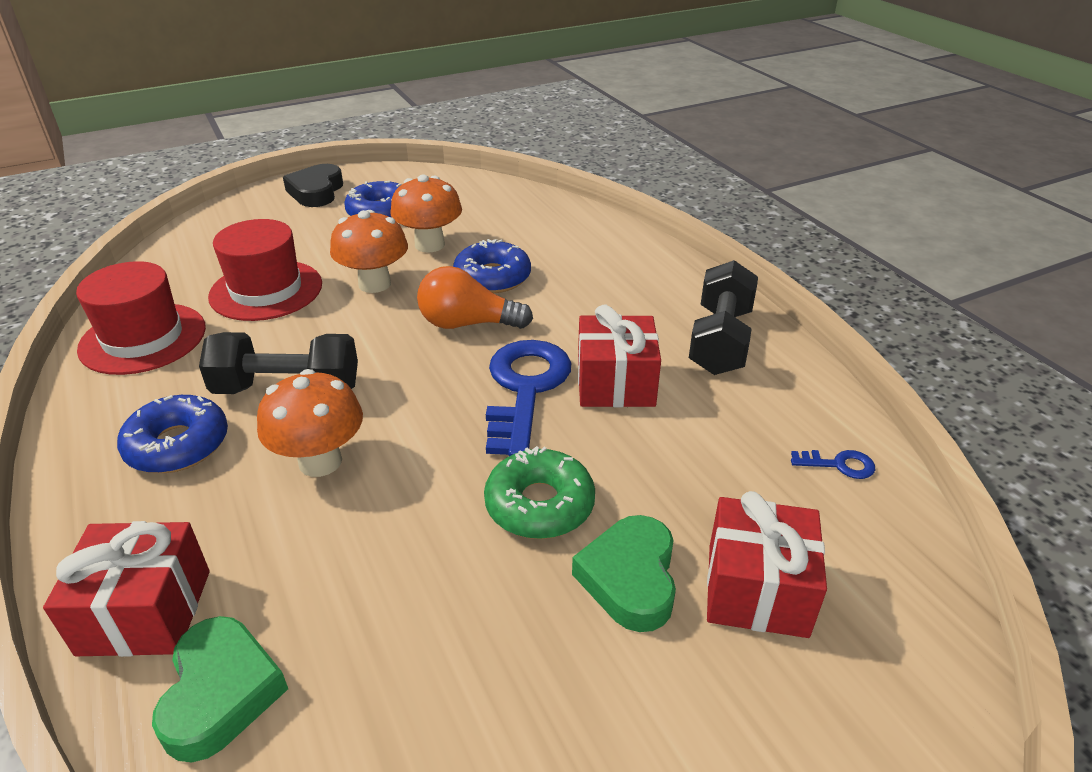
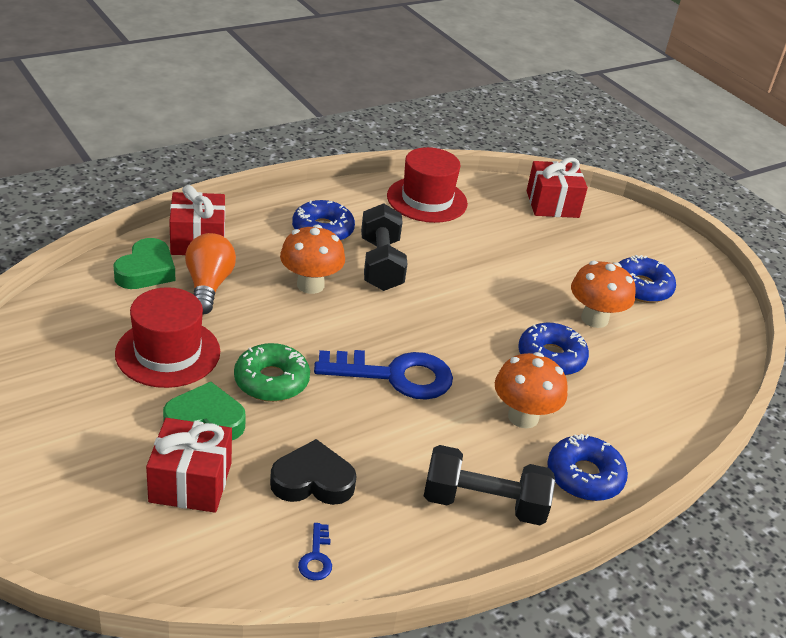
camera: 80 degrees right, 0 degrees up
green heart [152,616,288,762] -> green heart turned 60 degrees counterclockwise [113,238,175,289]
red hat [208,219,322,321] -> red hat moved to [115,287,220,388]
black heart [283,164,343,207] -> black heart moved to [270,439,357,505]
orange mushroom [330,210,408,293] -> orange mushroom moved to [495,352,568,429]
orange light bulb [417,266,533,329] -> orange light bulb moved to [185,233,236,314]
red gift [578,305,661,407] -> red gift moved to [527,157,588,218]
none -> blue donut [547,434,628,501]

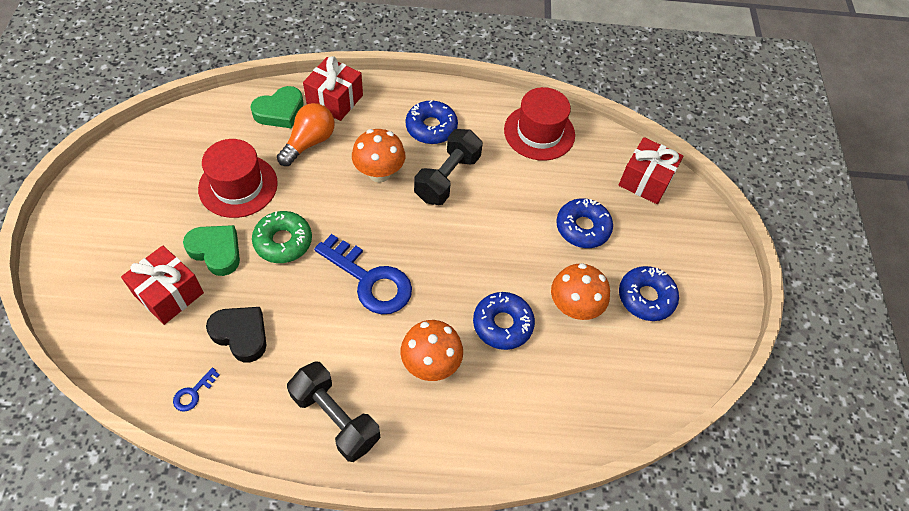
camera: 35 degrees right, 20 degrees up
blue donut [547,434,628,501] -> blue donut moved to [556,198,613,248]

